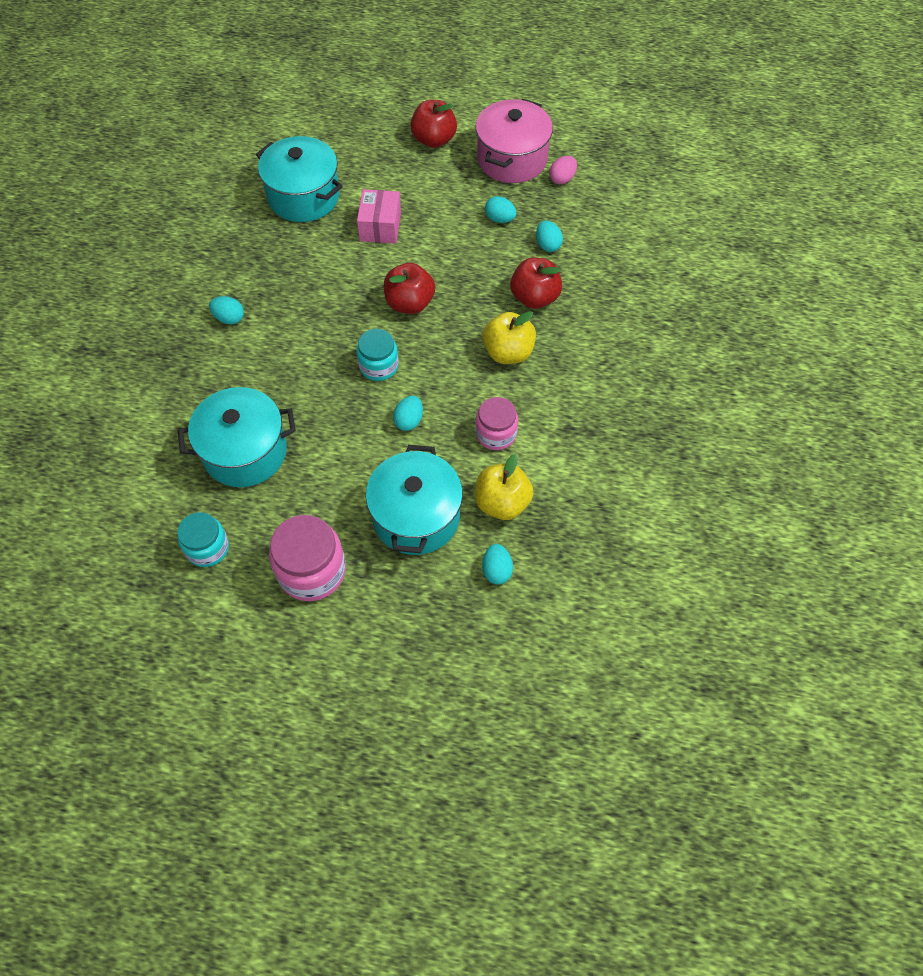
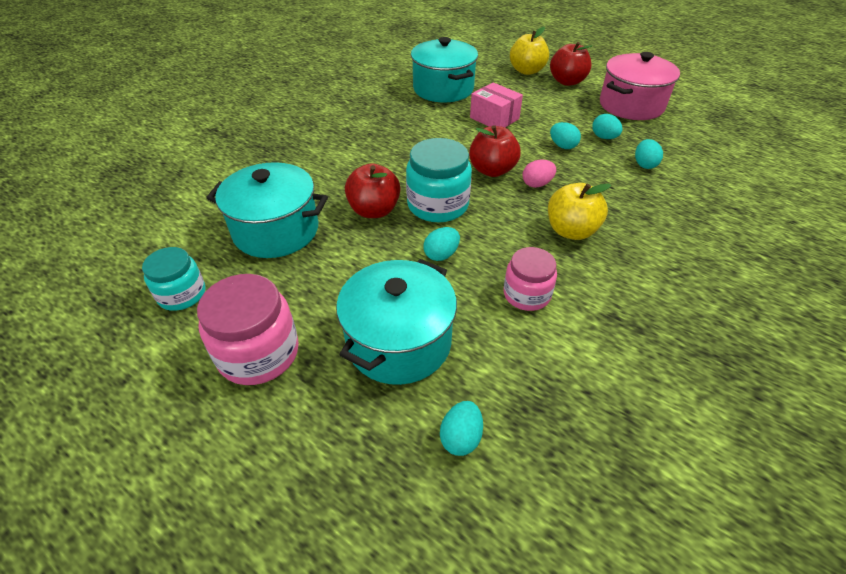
camera: 25 degrees right, 15 degrees down
turquoise egg [209,296,244,324] -> turquoise egg moved to [550,122,581,149]
pink box [357,189,401,244] -> pink box turned 75 degrees counterclockwise [470,82,523,127]
turquoise jar [357,329,399,381] -> turquoise jar [406,138,472,222], size x1.55
yellow apple [475,454,534,520] -> yellow apple moved to [510,27,549,75]
red apple [510,258,562,309] -> red apple moved to [345,163,400,218]
pink egg [549,156,577,185] -> pink egg moved to [522,159,556,188]

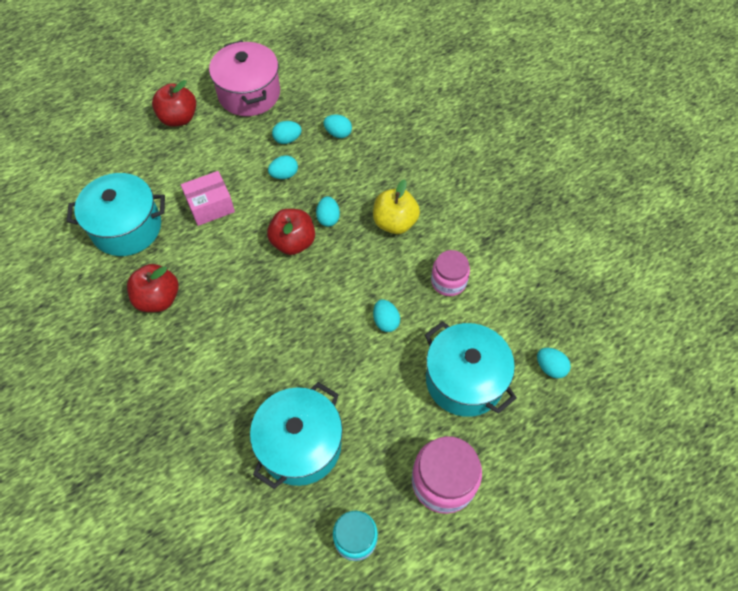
camera: 70 degrees left, 15 degrees up
red apple [345,163,400,218] -> red apple moved to [127,264,179,312]
turquoise jar [406,138,472,222] -> none
yellow apple [510,27,549,75] -> none
pink egg [522,159,556,188] -> turquoise egg [316,196,340,227]

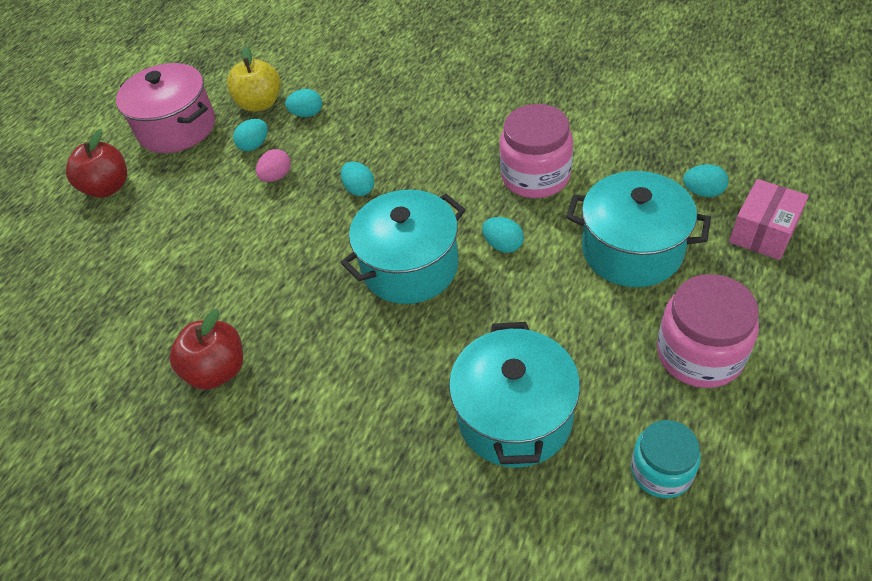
camera: 25 degrees left, 10 degrees down
turquoise pot [67,173,165,256] -> turquoise pot moved to [341,190,465,304]
pink box [181,171,235,226] -> pink box moved to [729,179,809,260]
red apple [267,209,315,255] -> none
turquoise egg [268,155,298,179] -> pink egg [256,149,291,182]
yellow apple [373,179,420,234] -> yellow apple moved to [227,46,281,112]
pink jar [431,250,470,296] -> pink jar [500,104,573,198], size x1.55

